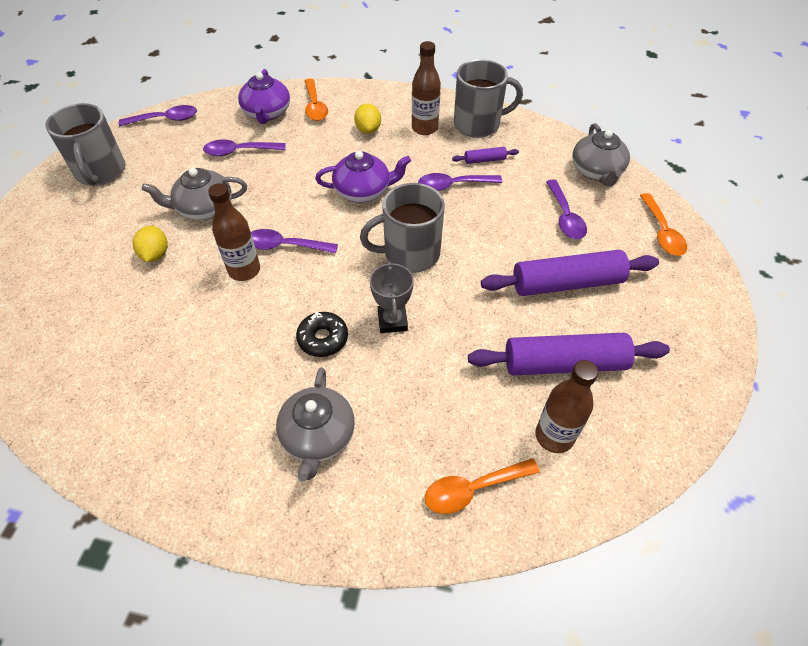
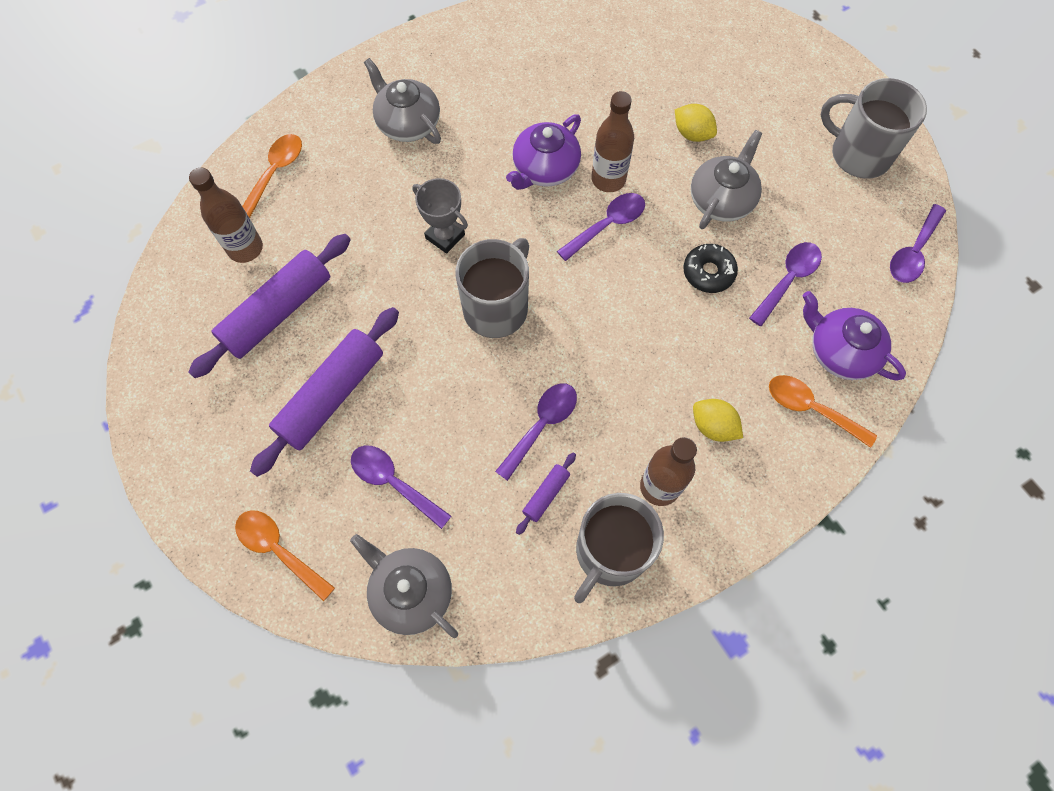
camera: 135 degrees right, 15 degrees up
black donut [296,312,348,357] -> black donut moved to [683,244,738,293]
purple teapot [315,151,411,202] -> purple teapot moved to [506,114,581,190]

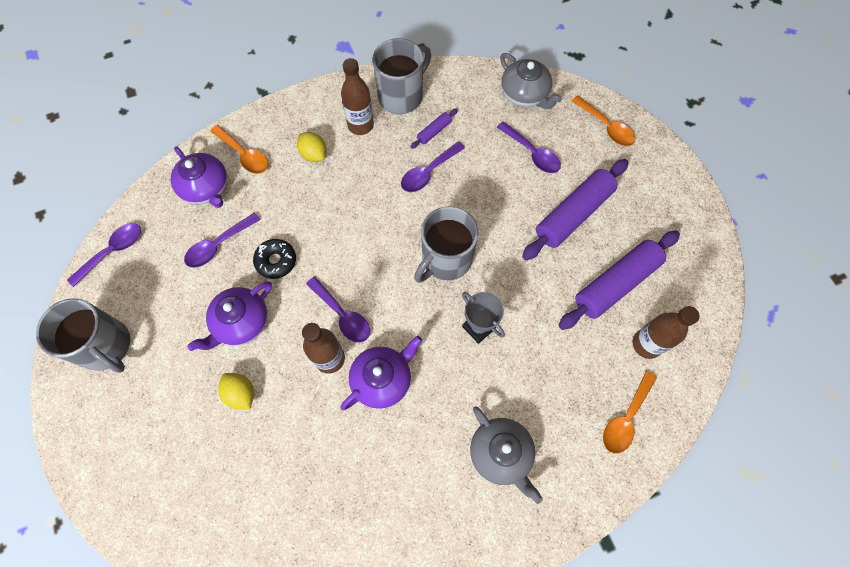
camera: 170 degrees left, 0 degrees up
purple spoon [557,193,645,261] -> purple spoon turned 105 degrees counterclockwise [306,277,370,343]
grey teapot [691,130,762,229] -> purple teapot [187,281,272,351]

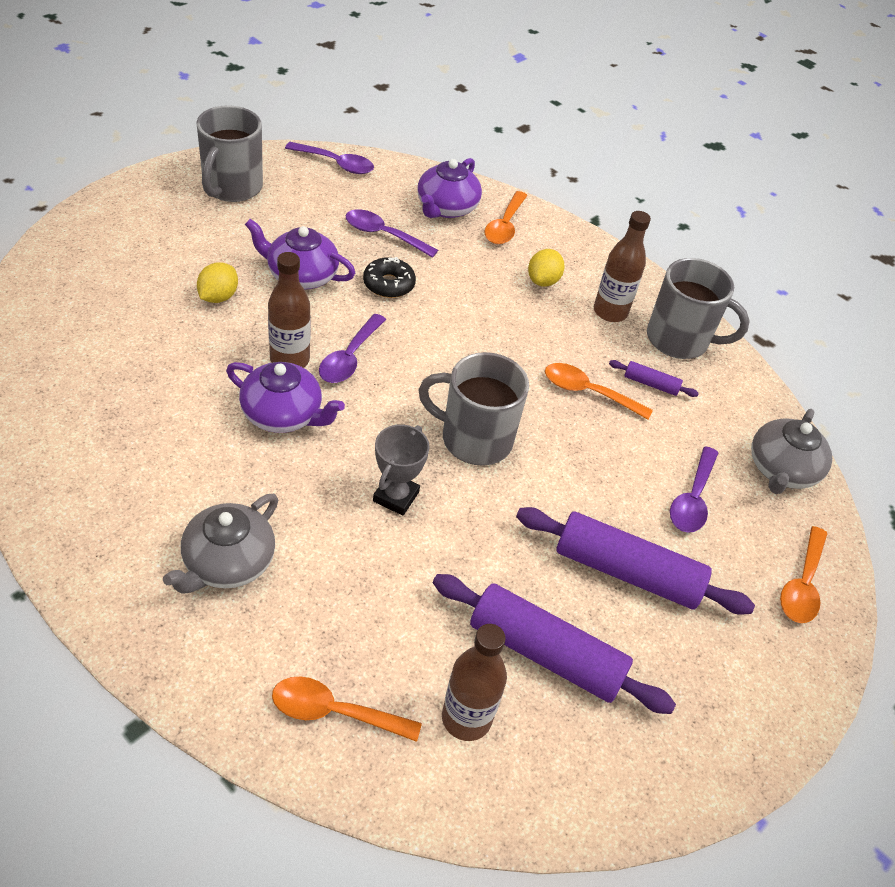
camera: 60 degrees right, 20 degrees down
purple spoon [401,142,465,192] -> orange spoon [545,363,653,420]

